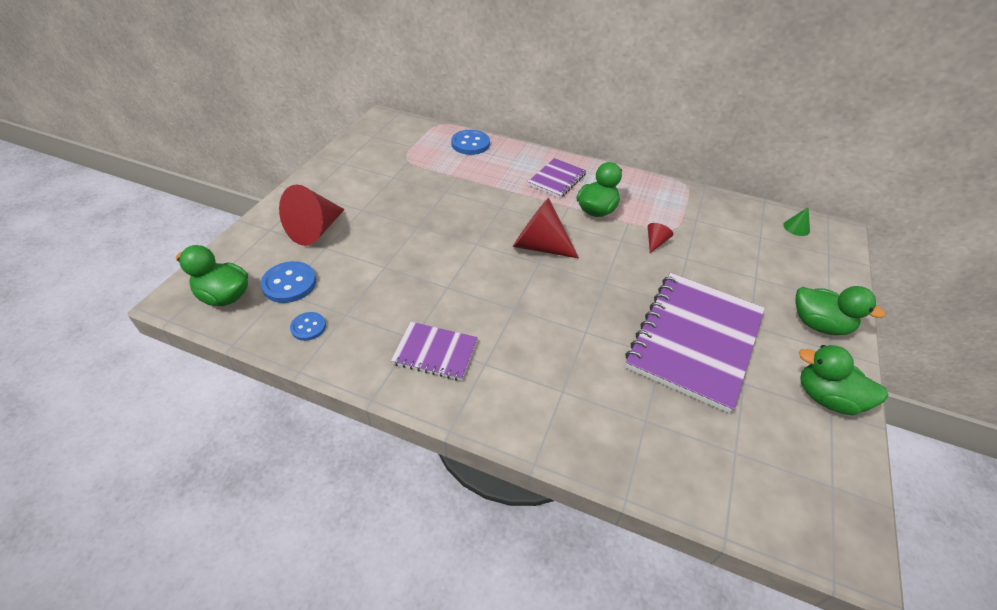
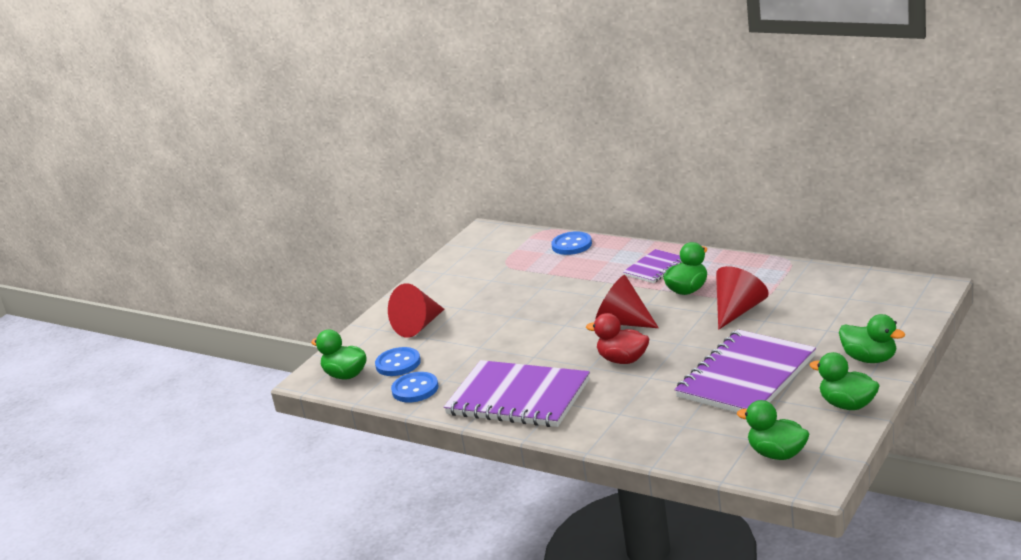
camera: 15 degrees right, 20 degrees down
blue button [290,312,326,341] -> blue button [391,372,438,402], size x1.64
purple notebook [391,322,478,381] -> purple notebook [444,360,590,427], size x2.00
red cone [648,223,673,253] -> red cone [716,266,769,330], size x2.18
green cone [783,208,810,236] -> none
none -> red duck [586,313,649,364]
none -> green duck [737,400,809,460]

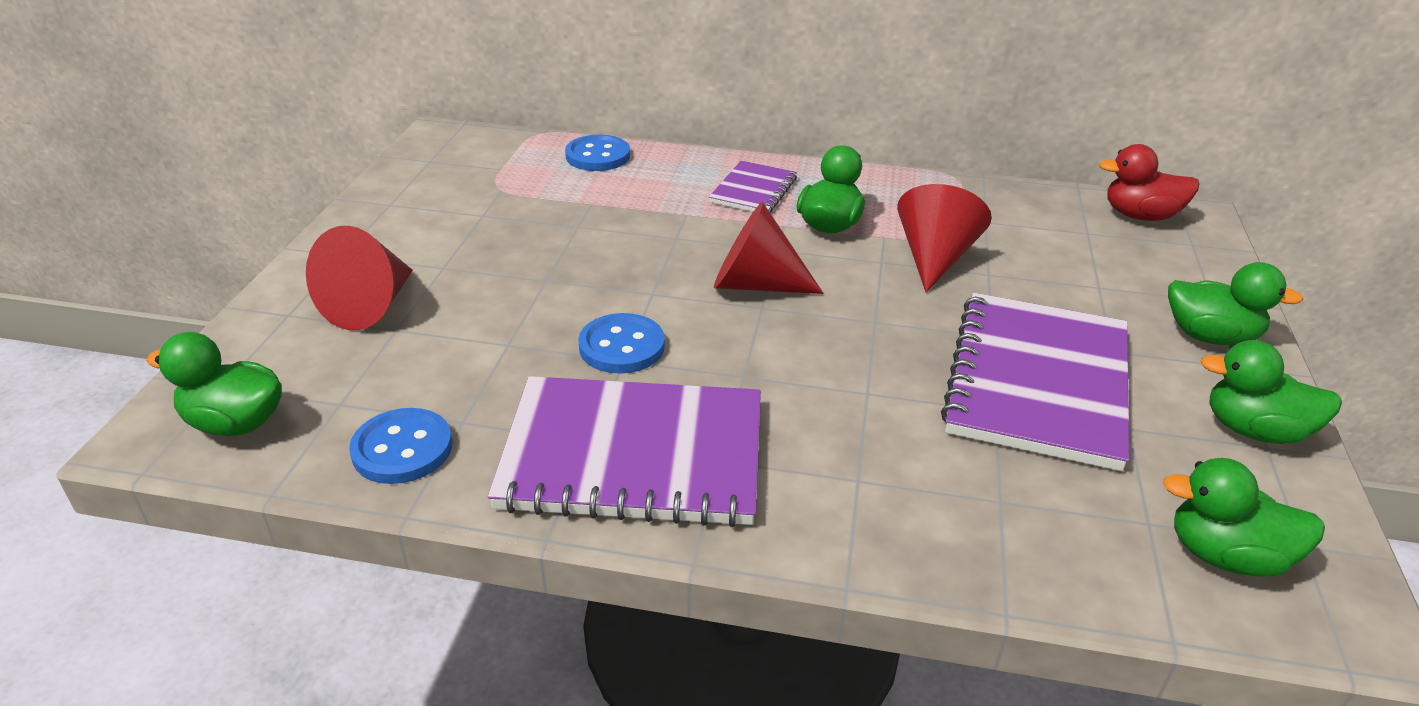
camera: 25 degrees left, 10 degrees up
blue button [375,347,421,376] -> blue button moved to [578,313,665,374]
red duck [586,313,649,364] -> red duck moved to [1099,144,1199,221]

